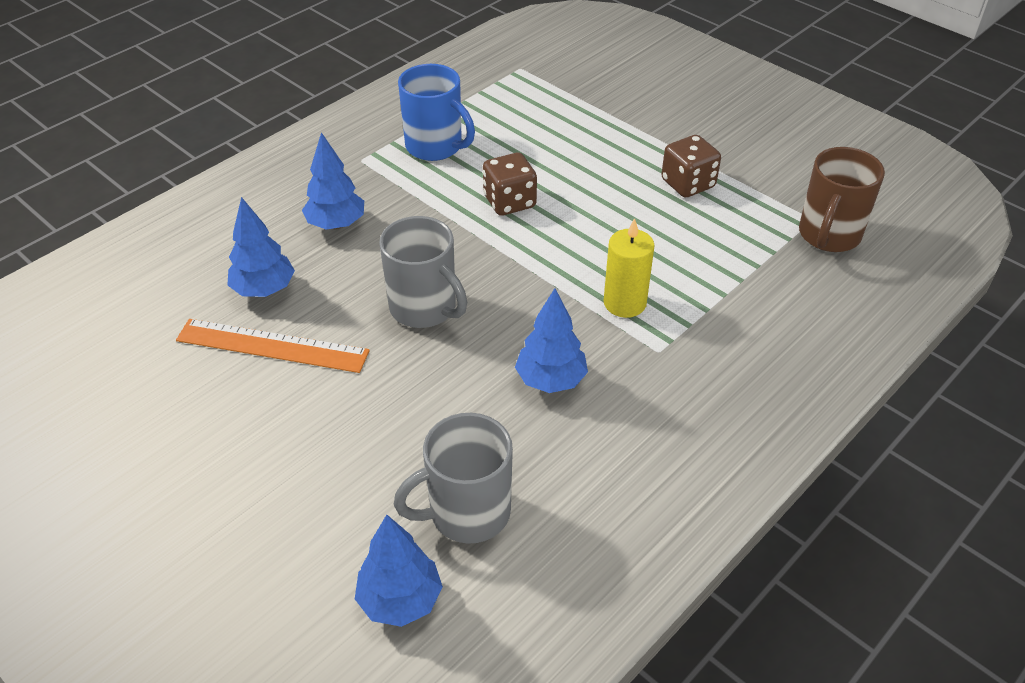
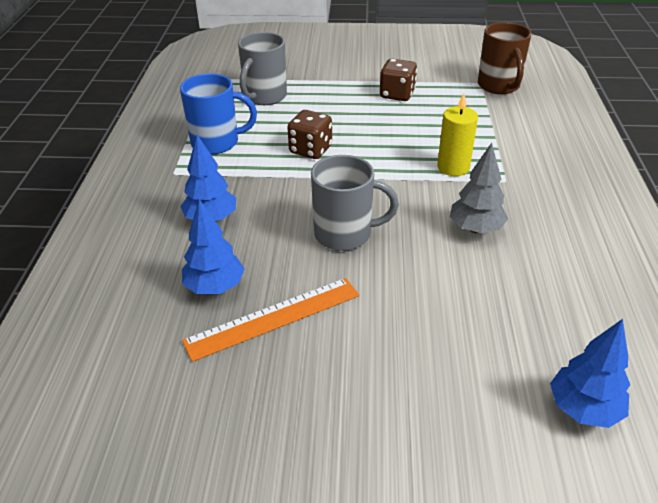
camera: 40 degrees left, 5 degrees down
grey mug [394,413,513,544] -> grey mug moved to [238,32,287,105]
blue tree [515,288,588,393] -> grey tree [450,143,508,233]

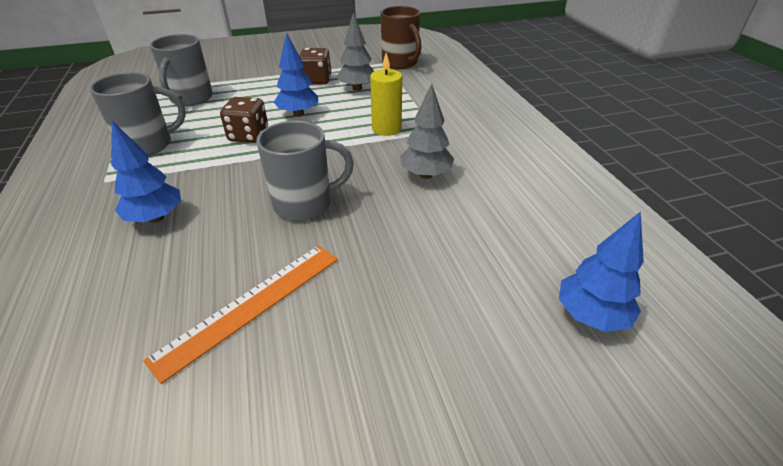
camera: 20 degrees left, 0 degrees up
blue mug [180,73,257,154] -> grey mug [90,72,186,156]
blue tree [182,199,245,294] -> blue tree moved to [274,33,318,117]
none -> grey tree [336,12,374,91]

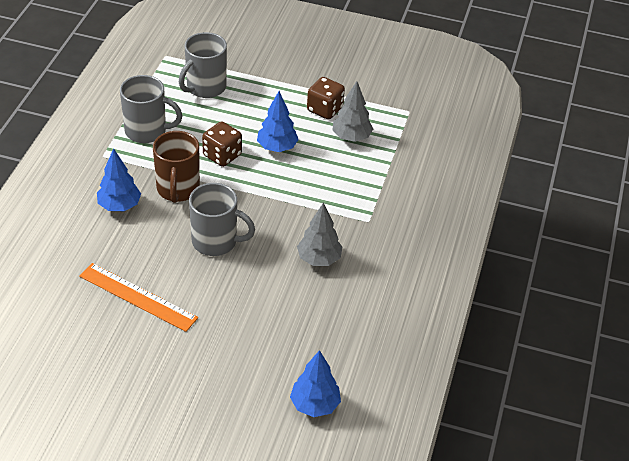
camera: 30 degrees right, 5 degrees up
orange ruler [143,245,338,384] -> orange ruler turned 45 degrees clockwise [79,263,198,332]
yellow candle [370,53,402,136] -> none
brown mug [381,6,422,69] -> brown mug moved to [153,131,200,203]

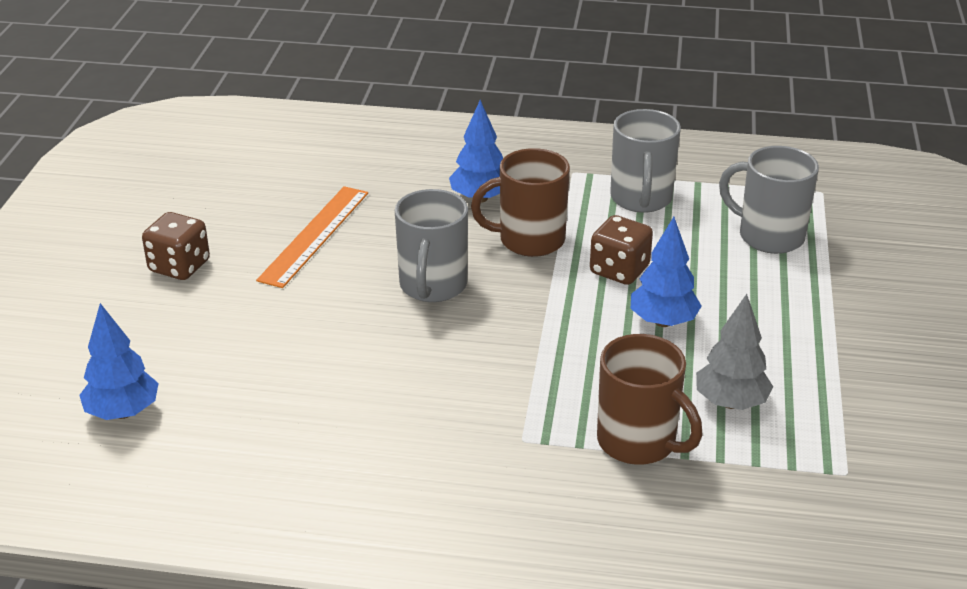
camera: 85 degrees right, 10 degrees down
grey tree [297,203,343,266] -> none
brown dice [307,77,345,120] -> brown dice moved to [142,212,210,280]
none -> brown mug [597,334,702,465]

